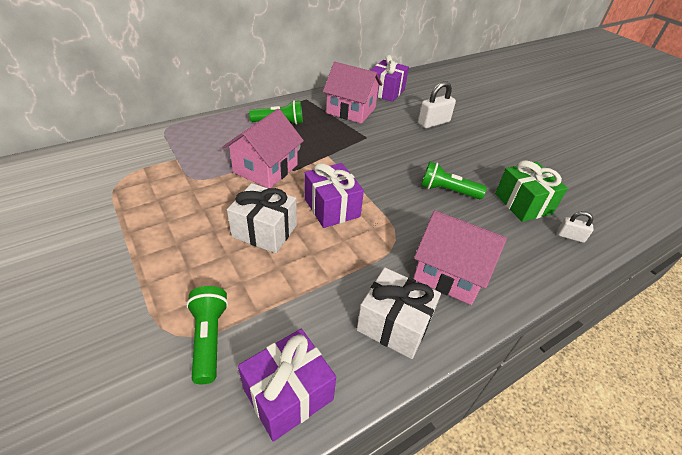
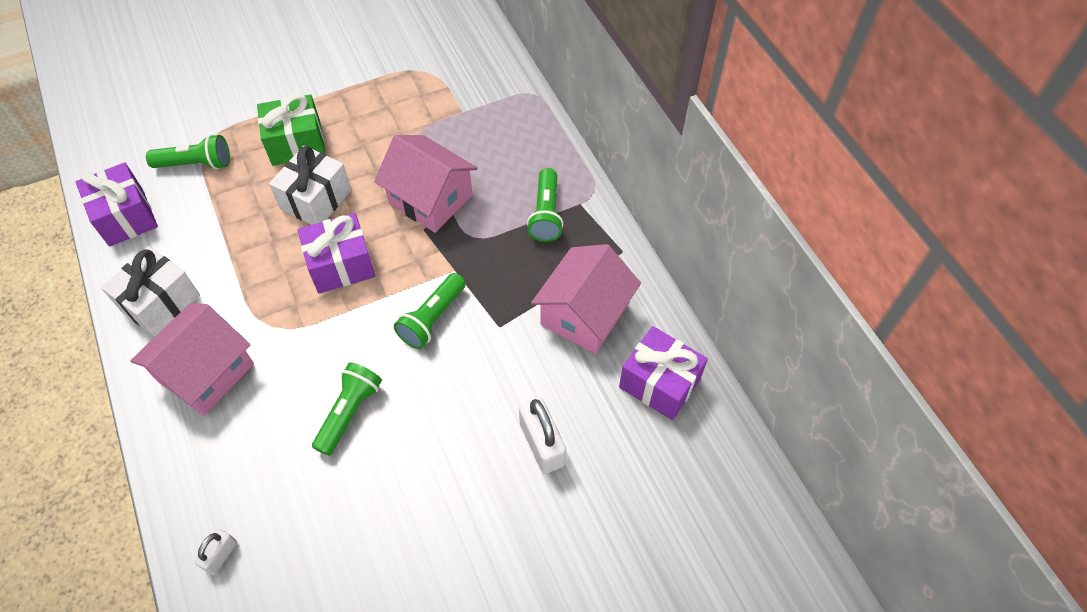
camera: 100 degrees right, 15 degrees up
green gift [495,160,568,222] -> green gift moved to [257,94,326,166]
none -> green flashlight [394,273,466,349]

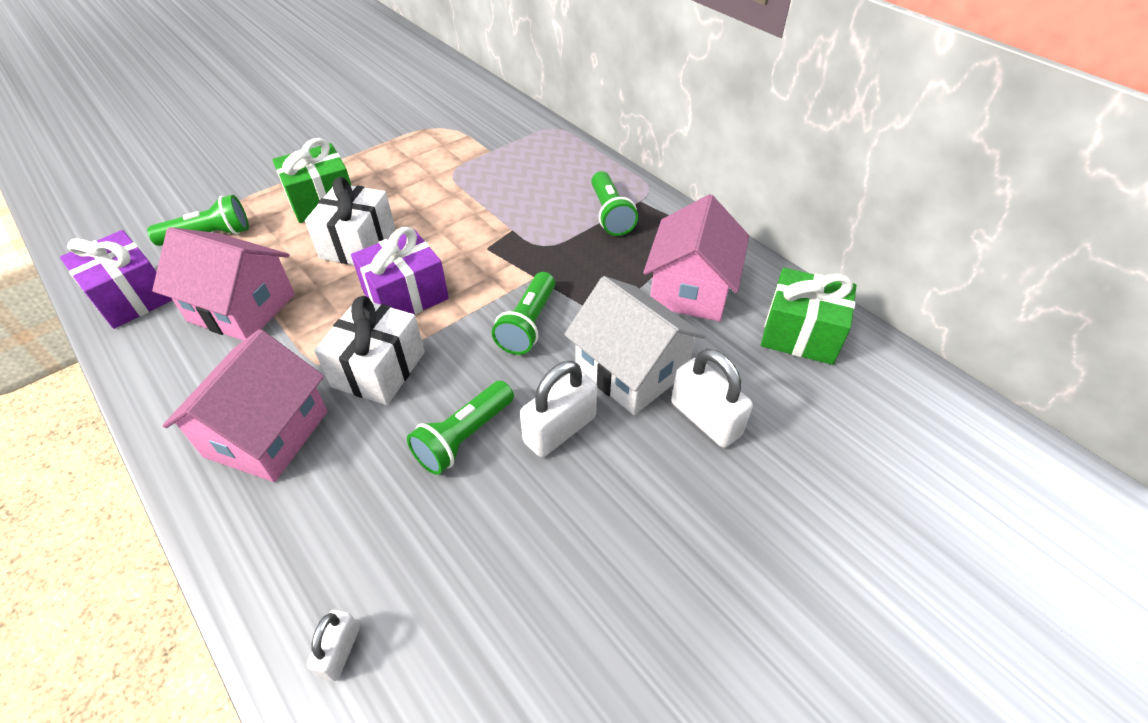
camera: 15 degrees left, 10 degrees down
white gift [101,246,200,337] -> white gift moved to [314,296,425,405]
green flashlight [312,362,382,456] -> green flashlight turned 150 degrees counterclockwise [407,381,514,475]
pink house [374,135,478,233] -> pink house moved to [152,227,295,341]
purple gift [619,326,708,420] -> green gift [761,268,857,365]
none -> white padlock [520,361,597,457]
none -> white house [564,276,706,415]

